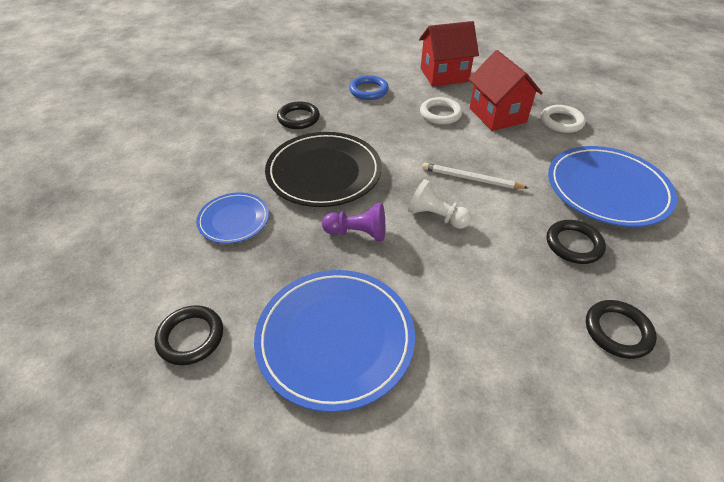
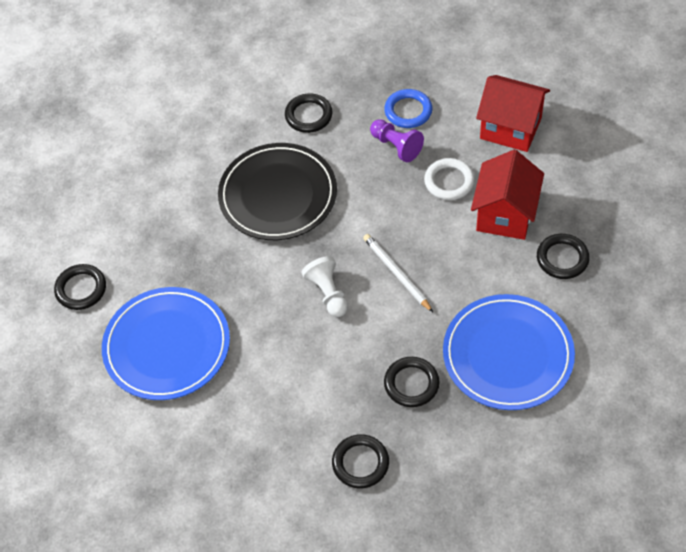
camera: 40 degrees right, 10 degrees up
blue plate [196,193,269,243] -> none
purple pawn [322,203,385,241] -> purple pawn moved to [370,119,424,162]
white ring [541,105,586,133] -> black ring [537,234,589,279]

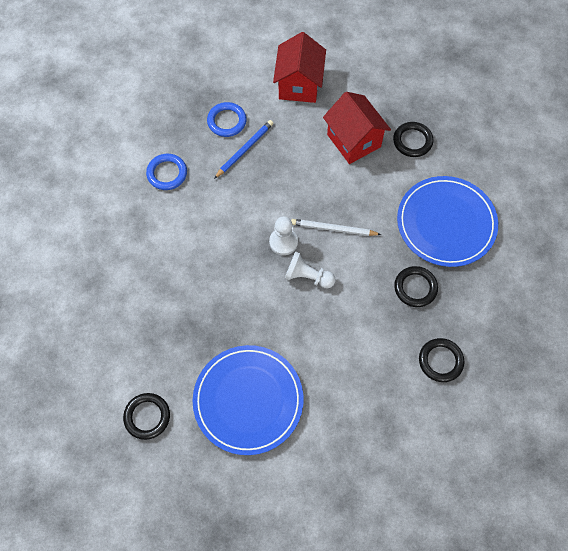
camera: 50 degrees left, 10 degrees up
black plate [218,143,337,240] -> none
black ring [285,93,333,133] -> blue ring [146,154,187,190]
purple pawn [370,119,424,162] -> blue pencil [214,120,274,179]
white ring [424,158,475,200] -> none
red house [476,75,550,152] -> red house turned 60 degrees counterclockwise [273,32,326,103]
none -> white pawn [269,217,298,255]

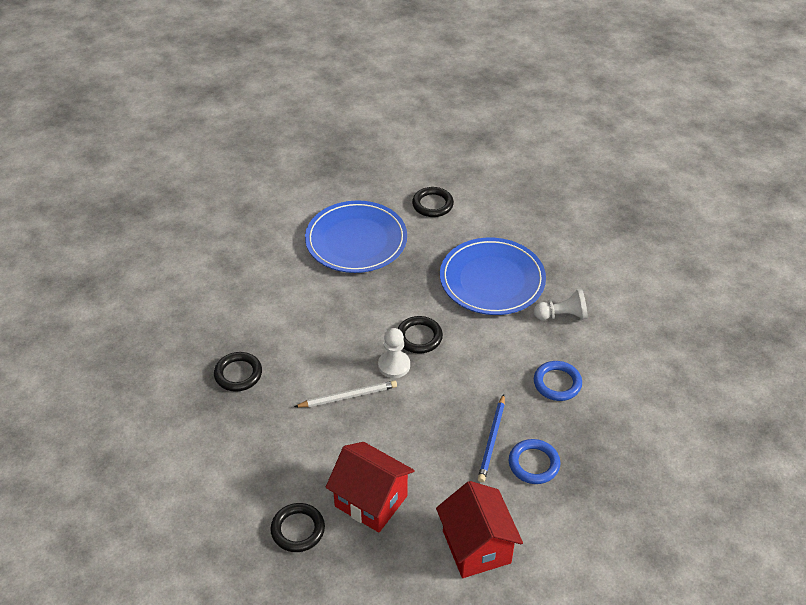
camera: 155 degrees right, 20 degrees down
white pawn [285,251,336,289] -> white pawn moved to [534,288,588,320]
blue plate [397,176,498,267] -> blue plate moved to [440,238,546,315]
black ring [419,338,464,382] -> black ring moved to [398,316,443,354]

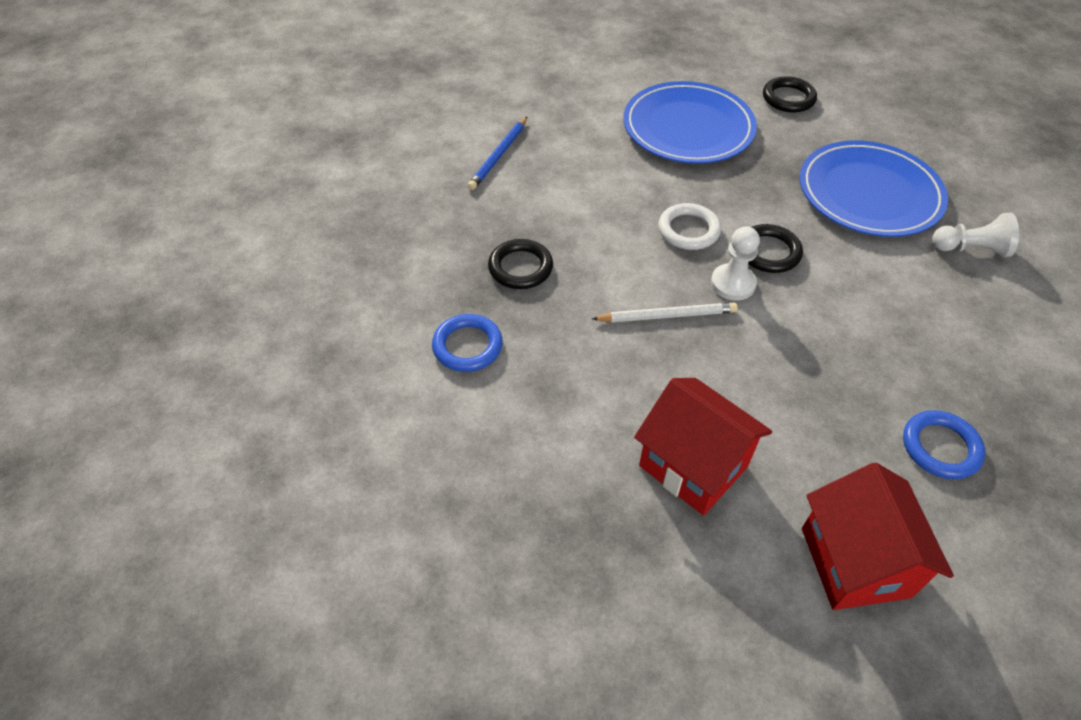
camera: 10 degrees right, 5 degrees up
black ring [270,503,325,552] -> none
blue pencil [478,394,505,482] -> blue pencil moved to [468,117,527,190]
blue ring [534,361,582,401] -> blue ring moved to [432,314,503,372]
none -> white ring [658,203,721,250]

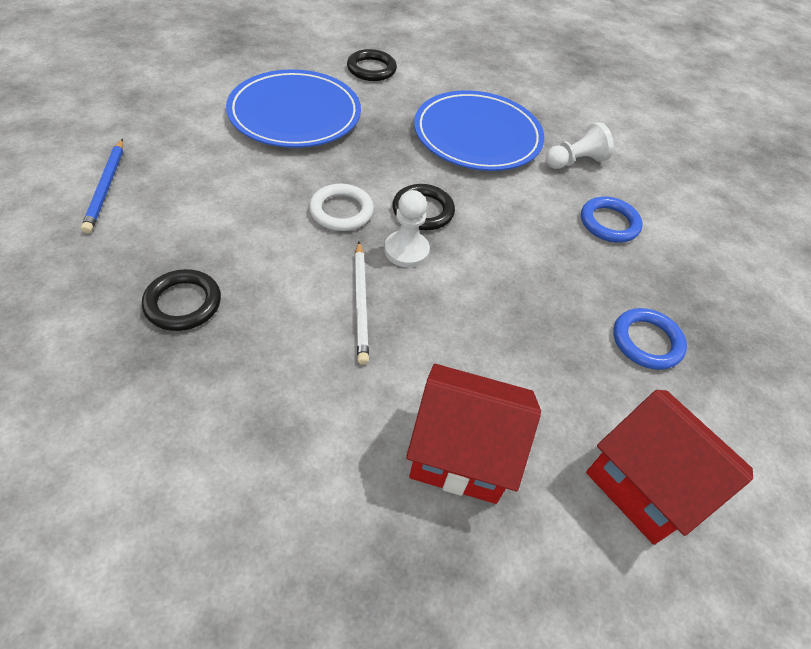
camera: 35 degrees left, 0 degrees up
blue ring [432,314,503,372] -> blue ring moved to [581,197,642,243]
white pencil [592,303,738,322] -> white pencil turned 120 degrees clockwise [355,242,369,365]

